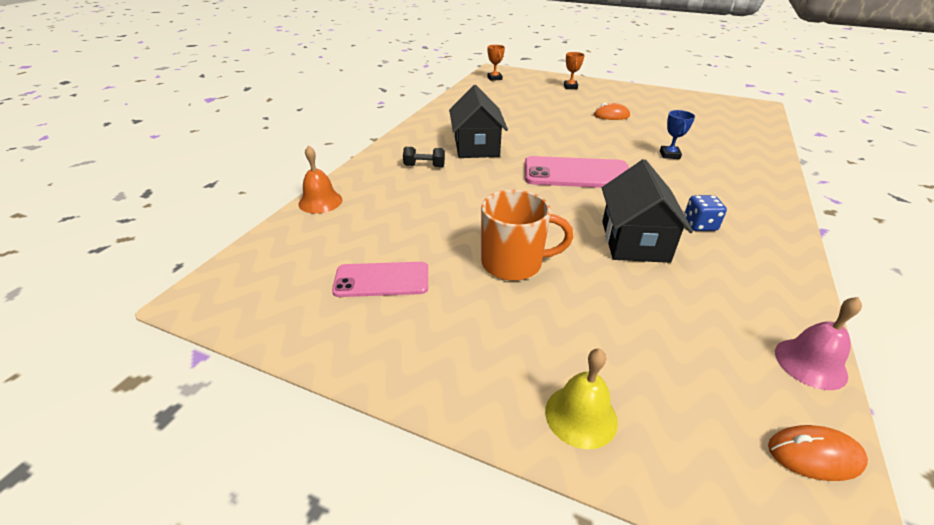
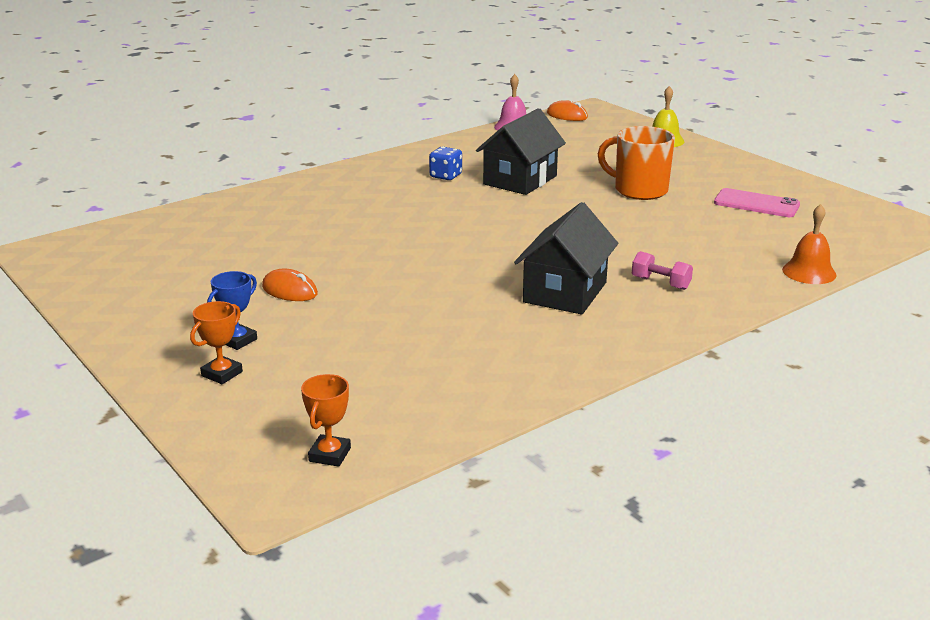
camera: 150 degrees left, 10 degrees down
black dumbbell [403,147,445,167] -> pink dumbbell [632,251,693,290]
pink phone [525,156,629,188] -> none
blue trophy [660,110,695,159] -> blue trophy moved to [207,271,257,350]

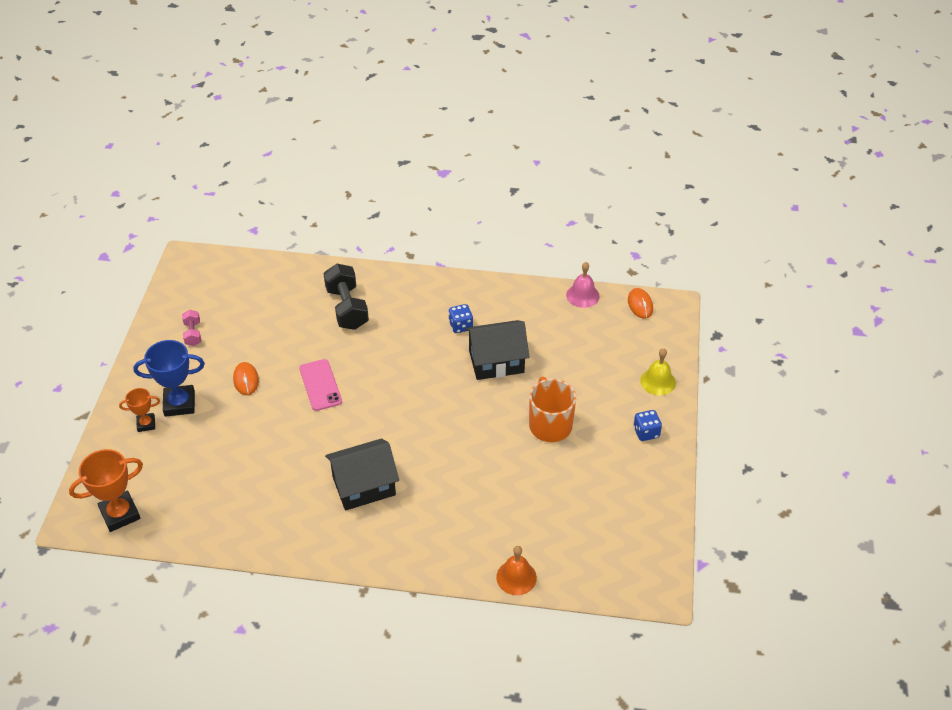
camera: 45 degrees right, 20 degrees up
blue trophy [207,271,257,350] -> blue trophy [133,340,205,417], size x1.74
orange trophy [301,374,351,467] -> orange trophy [69,449,143,532], size x1.74
pink dumbbell [632,251,693,290] -> pink dumbbell moved to [182,310,201,346]
pink phone [714,188,800,217] -> pink phone moved to [299,359,342,411]
none -> black dumbbell [323,264,369,330]
none -> blue dice [633,410,662,441]

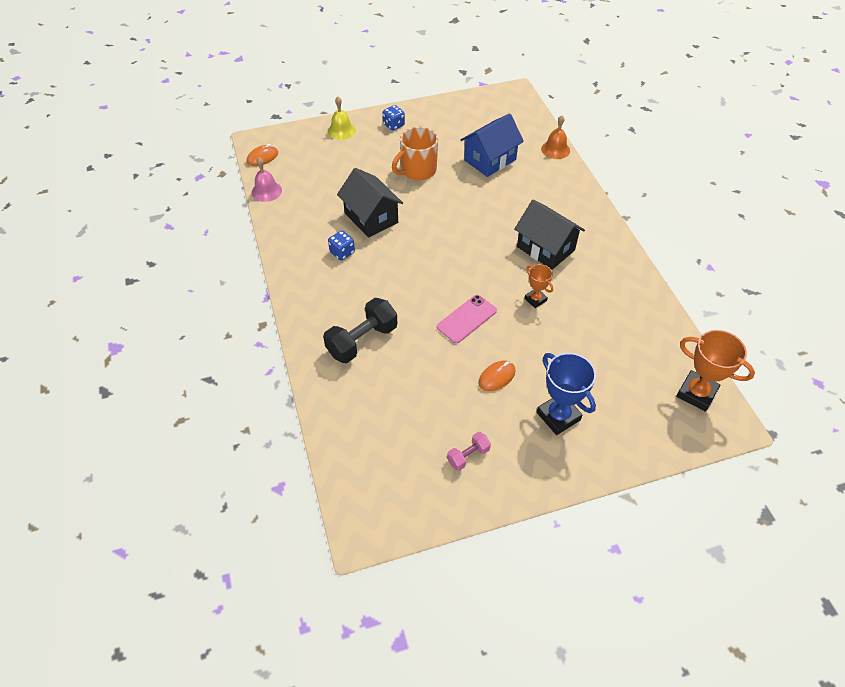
camera: 115 degrees left, 5 degrees up
orange trophy [119,388,160,432] -> orange trophy moved to [524,264,553,308]
none -> blue house [461,114,524,177]

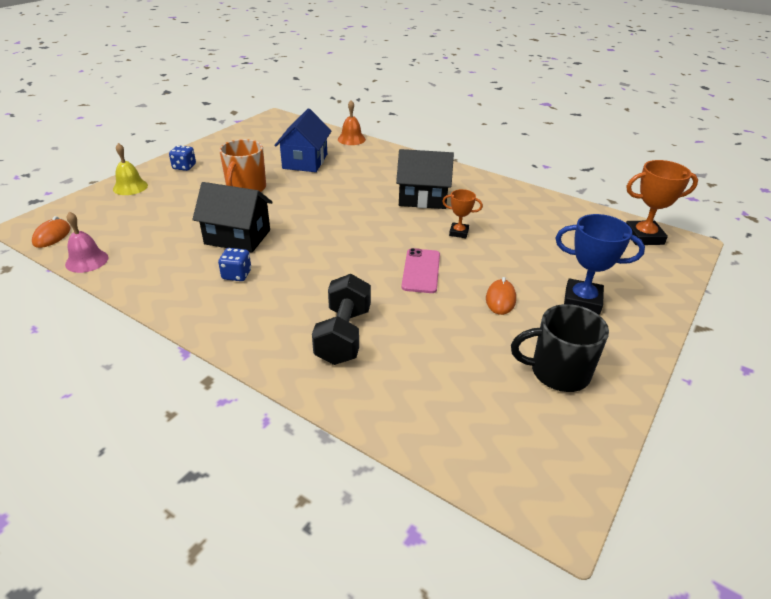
camera: 40 degrees left, 15 degrees down
pink dumbbell [447,432,491,471] -> black mug [511,304,609,392]

